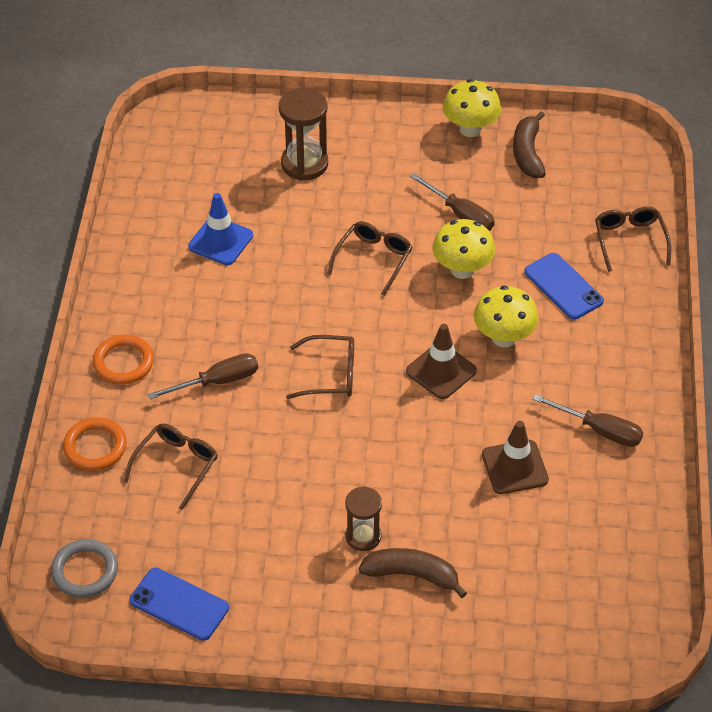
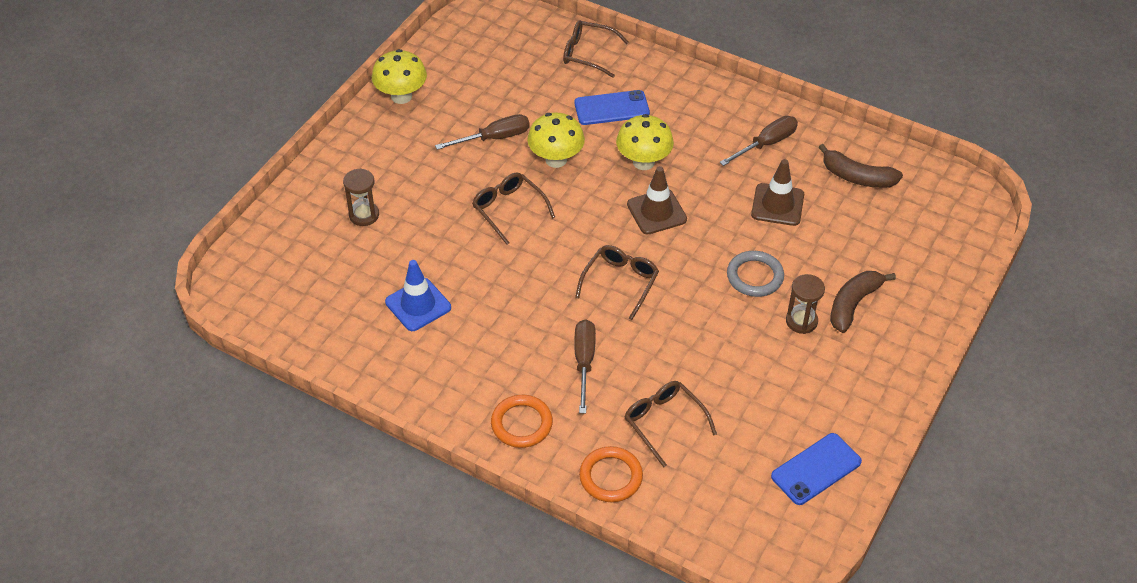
camera: 65 degrees left, 0 degrees up
grey ring [51,539,118,598] -> grey ring moved to [727,251,784,297]
brown hourglass [279,88,328,181] -> brown hourglass [343,168,379,226], size x0.64
brown banana [513,111,546,178] -> brown banana moved to [819,144,903,188]

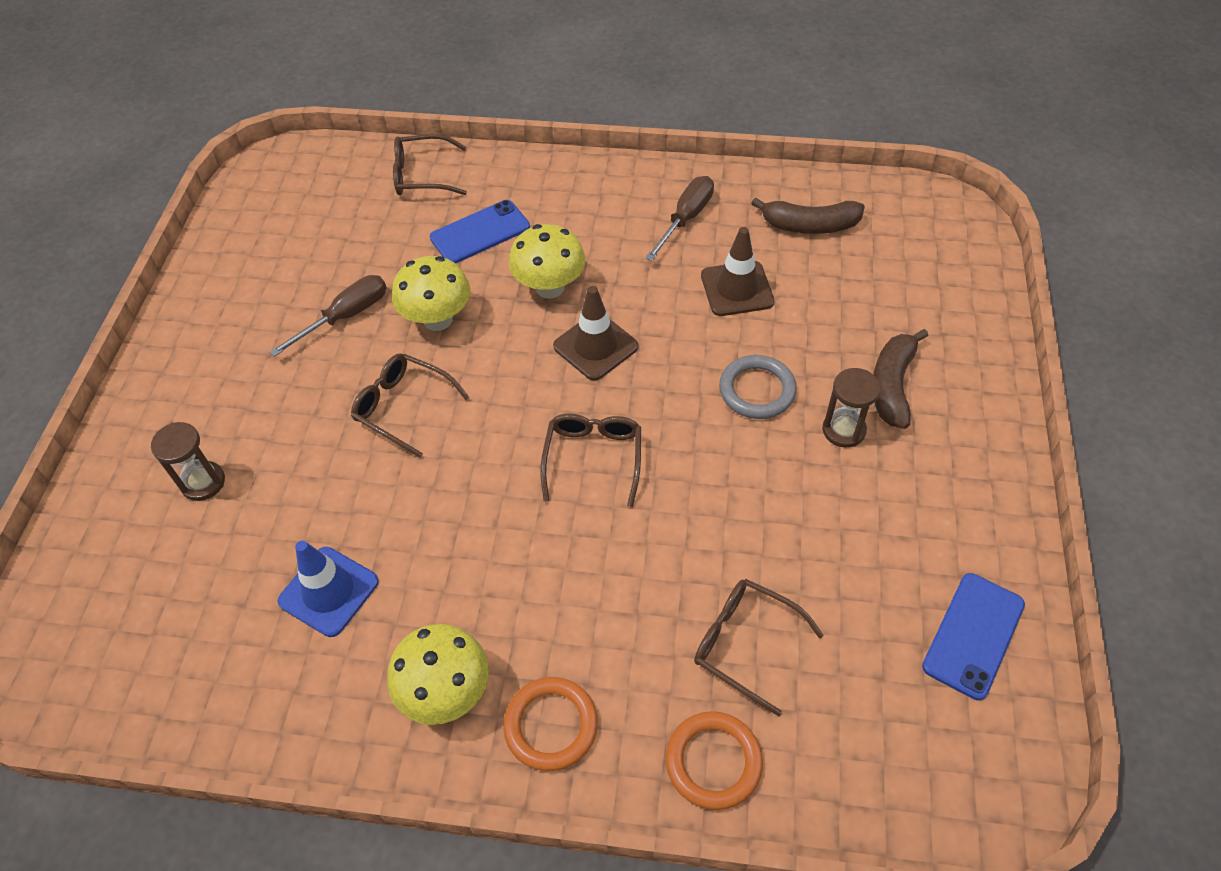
camera: 20 degrees left, 5 degrees up
yellow mushroom [372,49,427,104] -> yellow mushroom moved to [387,624,489,725]
brown screwdriver [575,319,596,413] -> none

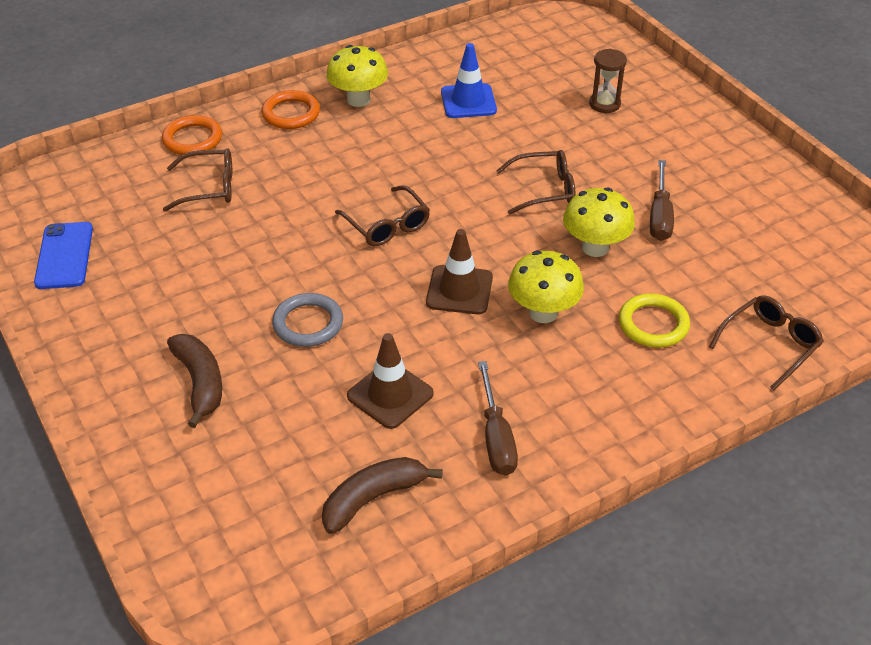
camera: 140 degrees right, 10 degrees down
blue phone [430,200,530,264] -> yellow ring [619,293,690,348]
brown hourglass [822,368,880,448] -> none

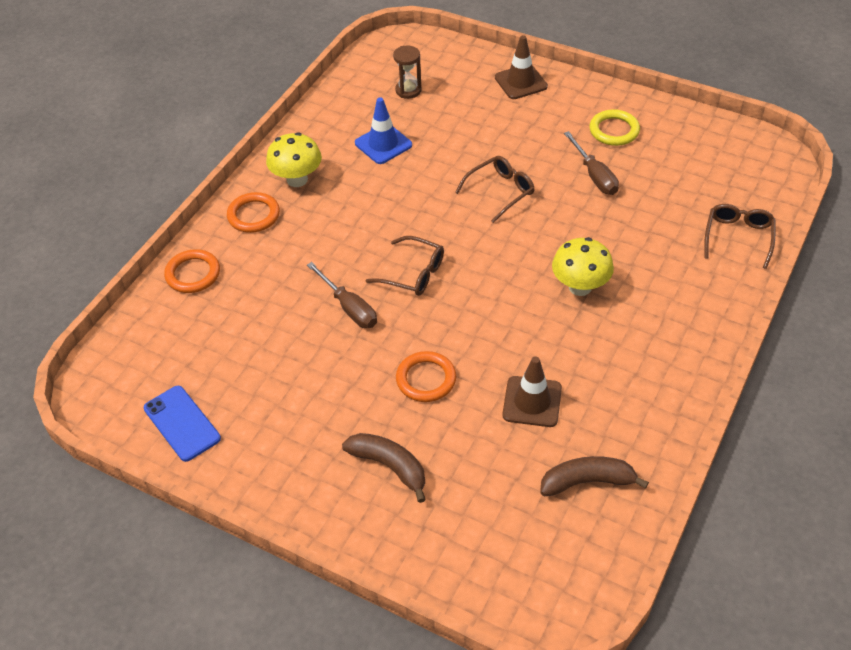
camera: 30 degrees left, 5 degrees up
brown glasses [163,148,232,212] -> none
grey ring [272,293,343,347] -> orange ring [396,351,456,402]
brown banana [322,457,443,534] -> brown banana turned 60 degrees clockwise [540,456,649,496]
brown traffic cone [426,229,493,314] -> brown traffic cone moved to [495,35,548,99]
brown screwdriver [478,361,518,475] -> brown screwdriver moved to [307,262,377,328]
yellow mushroom [563,188,635,257] -> none
brown hourglass [589,49,627,113] -> brown hourglass moved to [393,45,422,99]
yellow ring [619,293,690,348] -> yellow ring moved to [590,109,640,146]

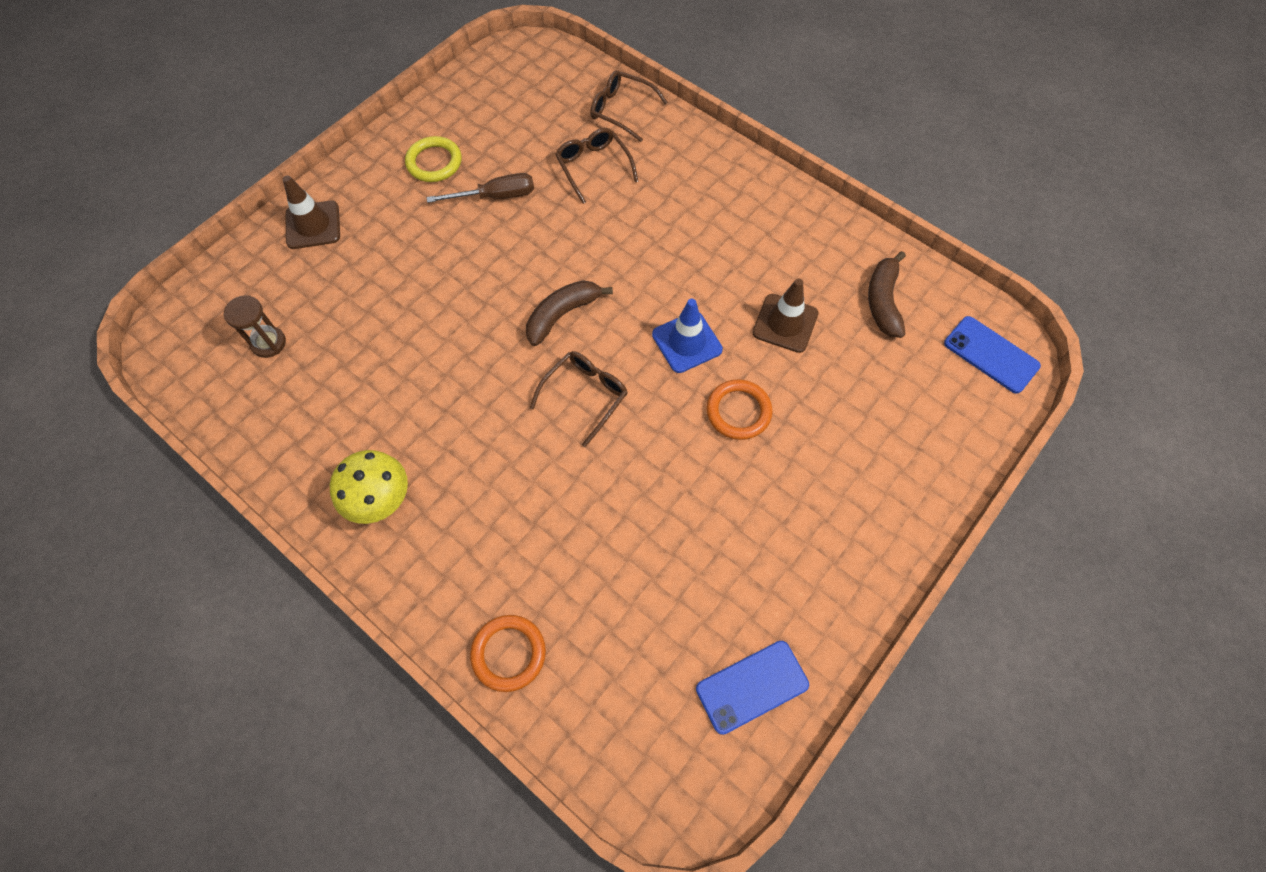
camera: 80 degrees left, 15 degrees up
orange ring [227,192,280,233] -> none
brown screwdriver [307,262,377,328] -> none
brown banana [342,433,426,503] -> brown banana moved to [526,280,613,346]
blue traffic cone [355,97,412,164] -> blue traffic cone moved to [652,299,723,373]
brown glasses [455,156,535,223] -> brown glasses moved to [555,128,639,204]
yellow mushroom [552,237,614,296] -> none
none -> blue phone [944,316,1041,393]

